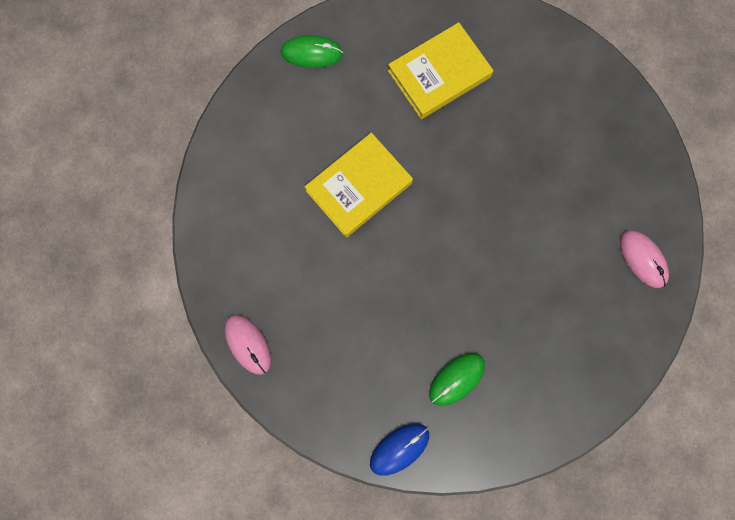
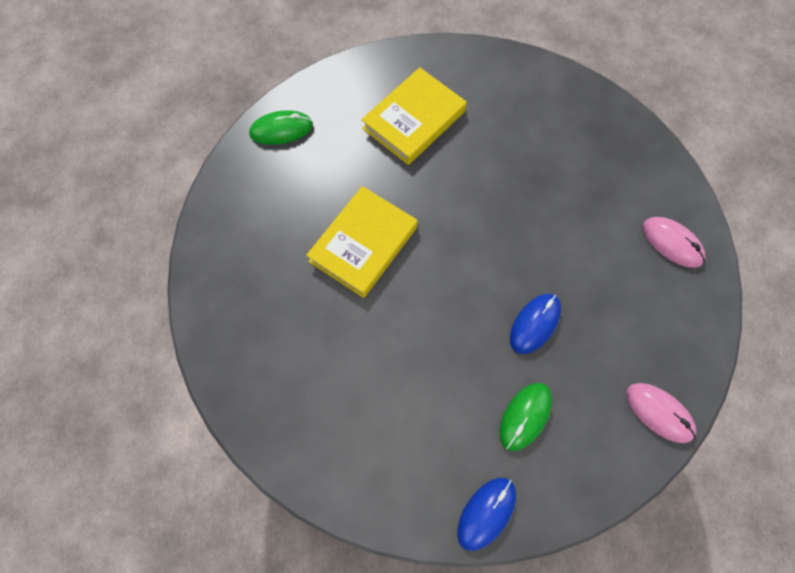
camera: 15 degrees left, 10 degrees down
pink mouse [225,315,271,375] -> pink mouse moved to [626,383,696,443]
none -> blue mouse [510,294,561,354]

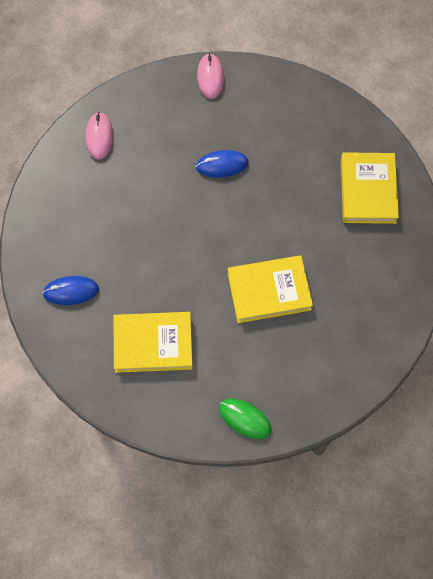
camera: 135 degrees left, 0 degrees up
blue mouse [457,478,516,551] -> blue mouse moved to [43,276,99,305]
green mouse [499,383,552,451] -> none
none -> yellow book [341,152,399,224]

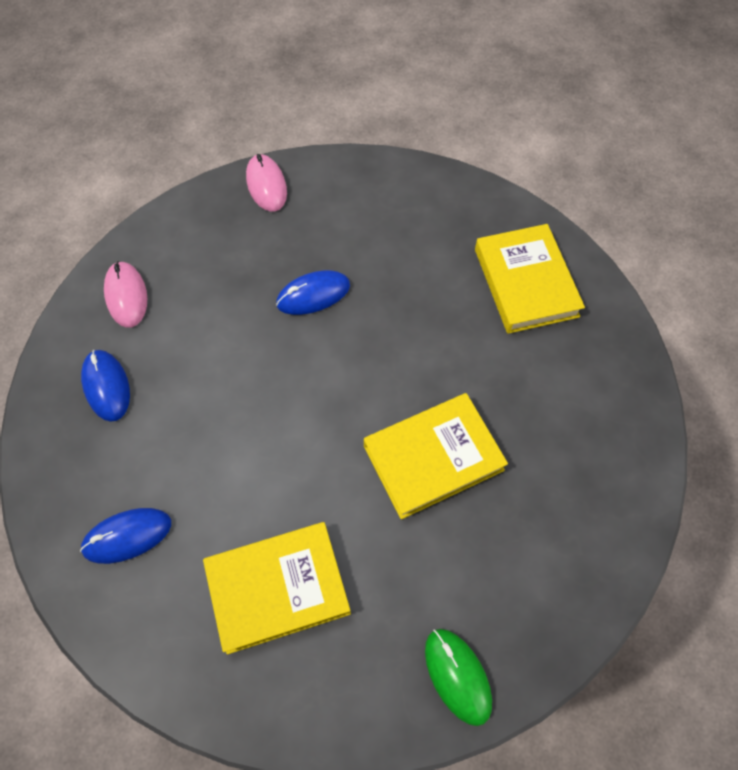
camera: 15 degrees left, 5 degrees down
green mouse [219,398,272,439] -> green mouse turned 45 degrees clockwise [425,629,492,726]
none -> blue mouse [81,350,130,422]

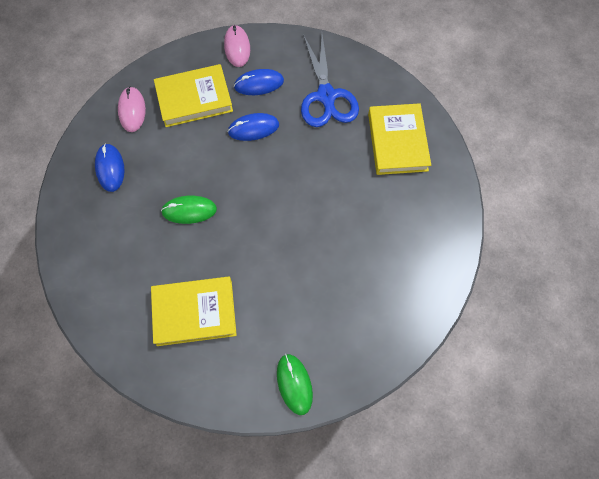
camera: 10 degrees right, 5 degrees up
blue mouse [80,508,171,564] -> blue mouse moved to [234,69,284,95]
yellow book [364,393,508,519] -> yellow book moved to [154,64,233,127]
none -> green mouse [161,196,217,224]
none -> blue scissors [301,34,359,127]

